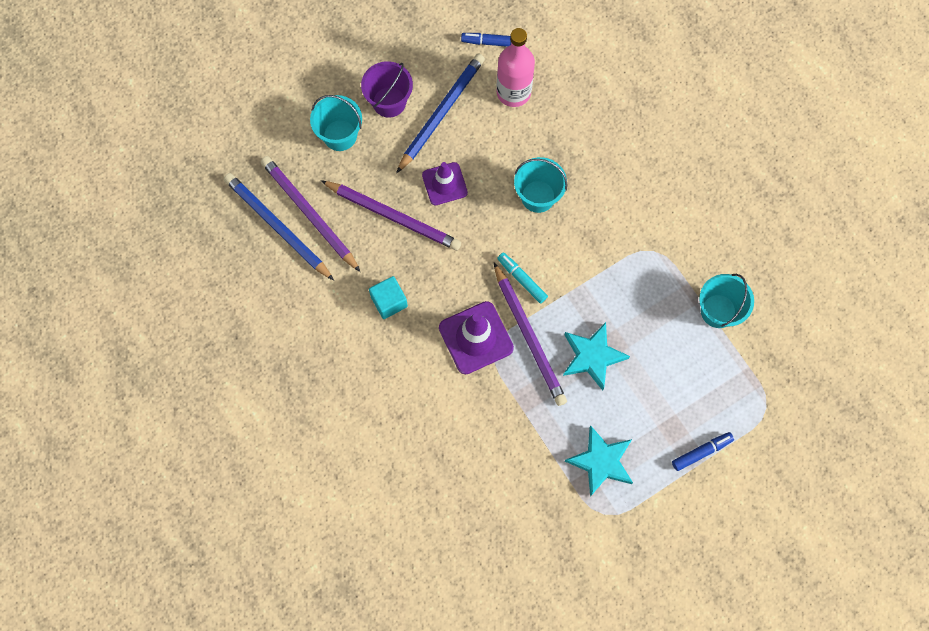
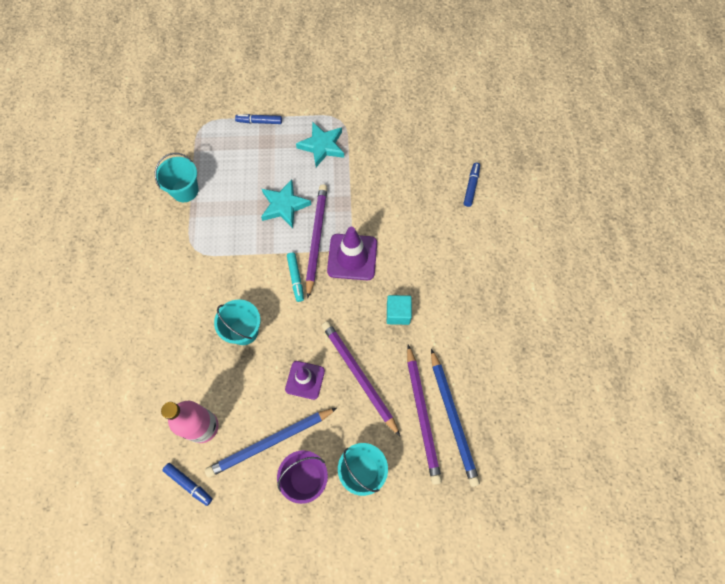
camera: 150 degrees left, 5 degrees down
none -> blue marker [464,163,480,207]

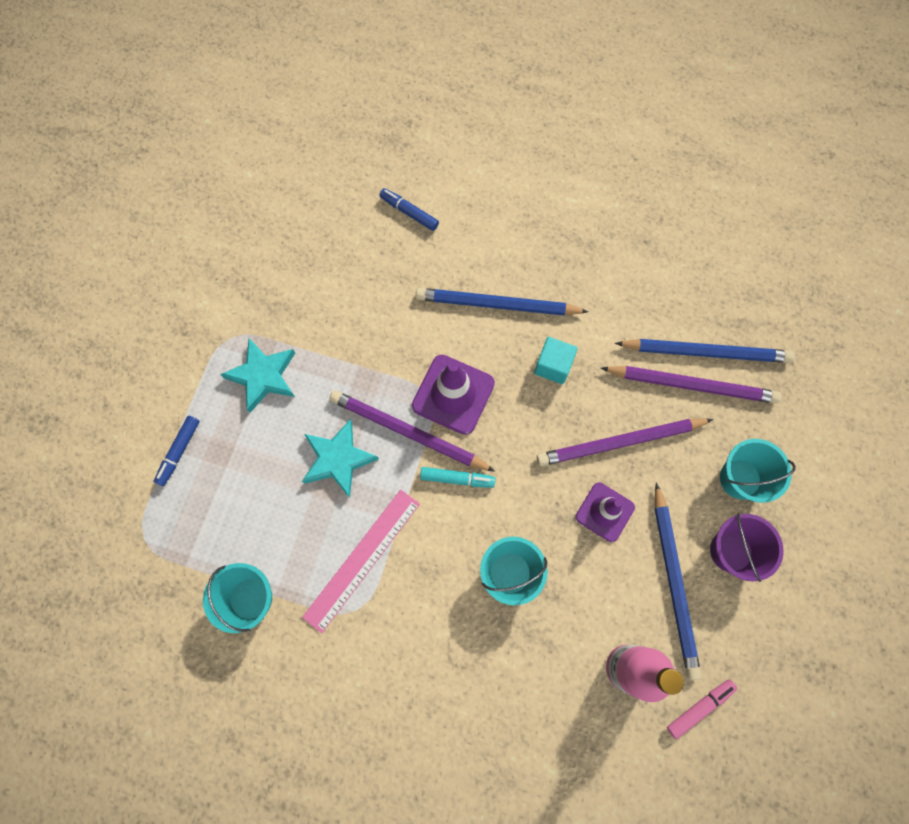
camera: 70 degrees left, 5 degrees up
blue marker [162,463,213,506] -> pink marker [667,679,737,739]
none -> pink ruler [302,490,420,633]
none -> blue pencil [416,288,589,316]

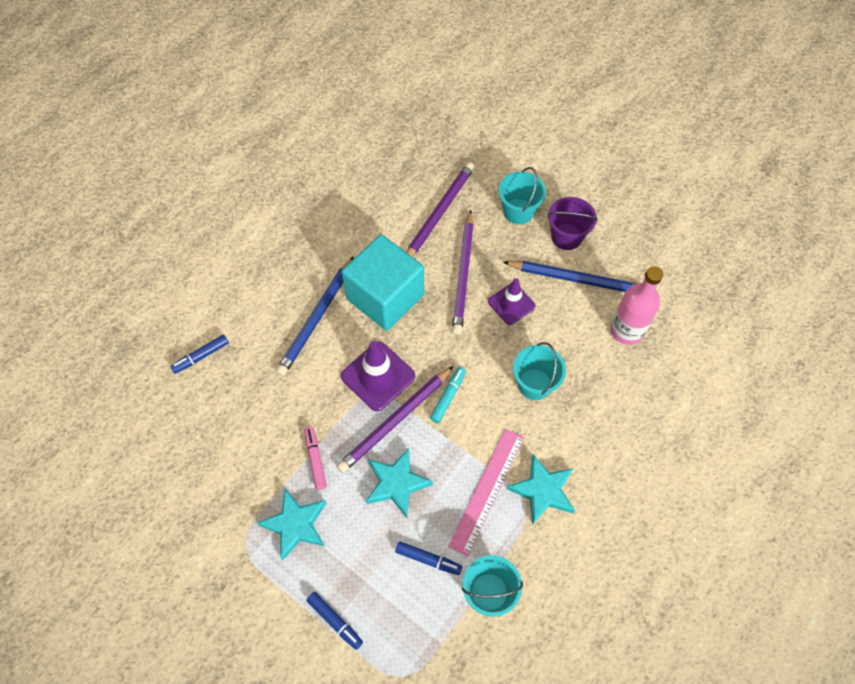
camera: 70 degrees left, 10 degrees down
pink ruler [302,490,420,633] -> pink ruler turned 60 degrees clockwise [448,429,524,557]
turquoise cube [534,337,578,384] -> turquoise cube [342,235,424,331], size x2.20
blue pencil [615,339,794,363] -> none
pink marker [667,679,737,739] -> pink marker moved to [304,427,327,490]
none -> blue marker [395,541,462,575]
none -> turquoise star [507,455,575,525]

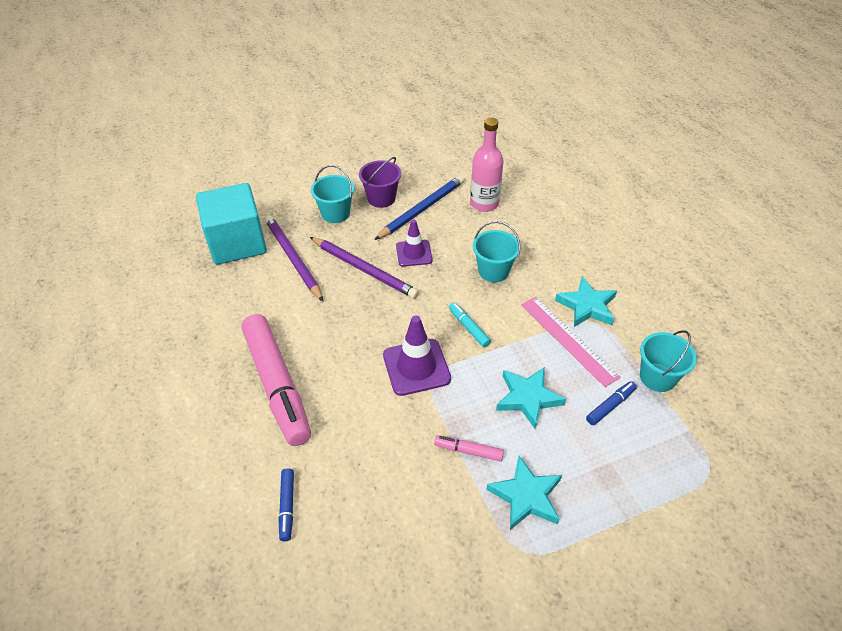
camera: 60 degrees left, 15 degrees down
blue pencil [276,256,354,376] -> none
blue marker [306,592,363,650] -> none
purple pencil [337,366,454,473] -> none
turquoise cube [342,235,424,331] -> turquoise cube moved to [196,183,267,265]
none -> pink marker [242,314,311,446]

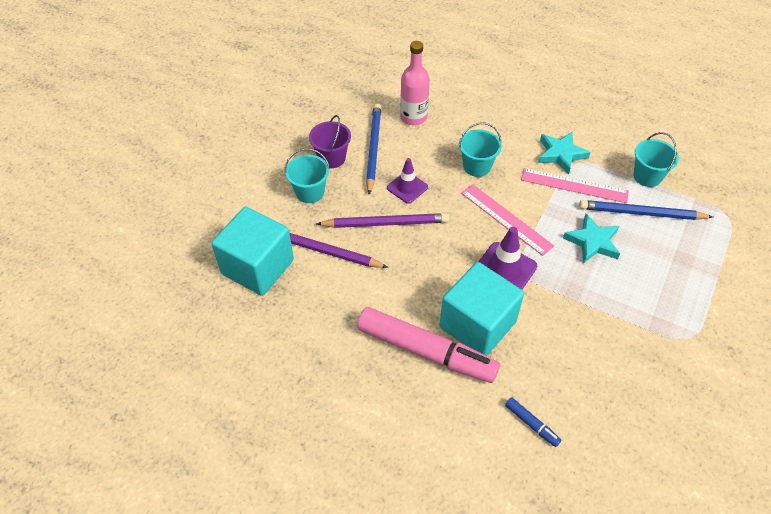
camera: 40 degrees left, 5 degrees up
pink marker [434,435,504,461] -> none
turquoise marker [449,302,491,347] -> pink ruler [461,184,554,256]
turquoise star [486,456,562,530] -> none
blue marker [586,381,636,425] -> blue pencil [579,200,713,220]
none -> turquoise cube [440,262,524,356]

